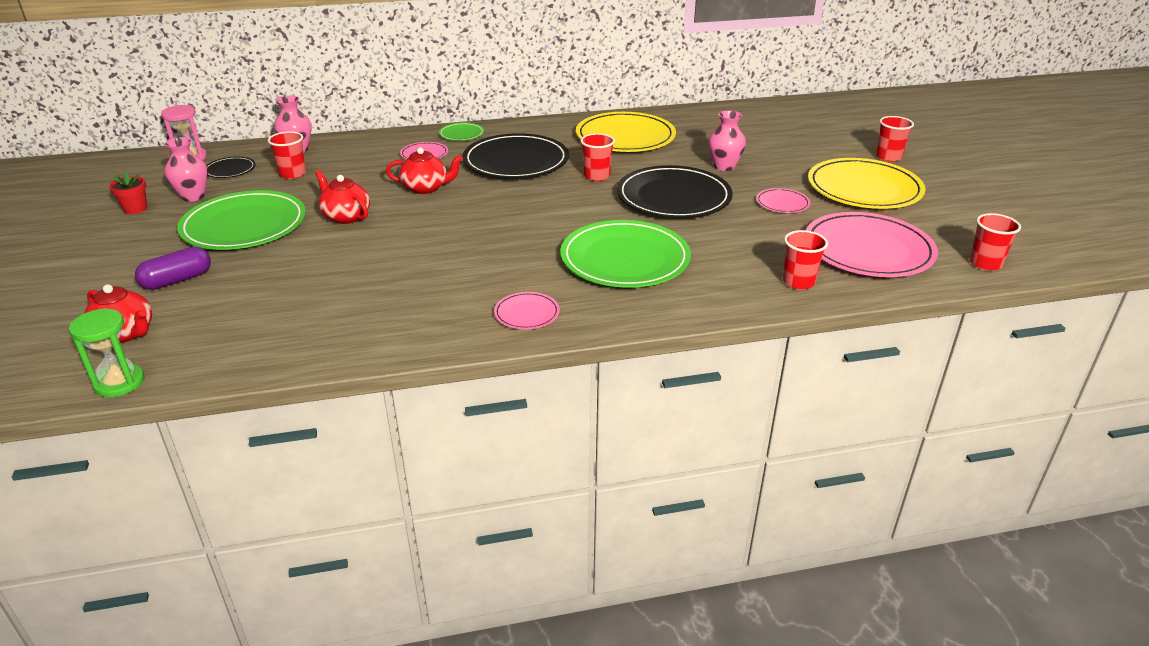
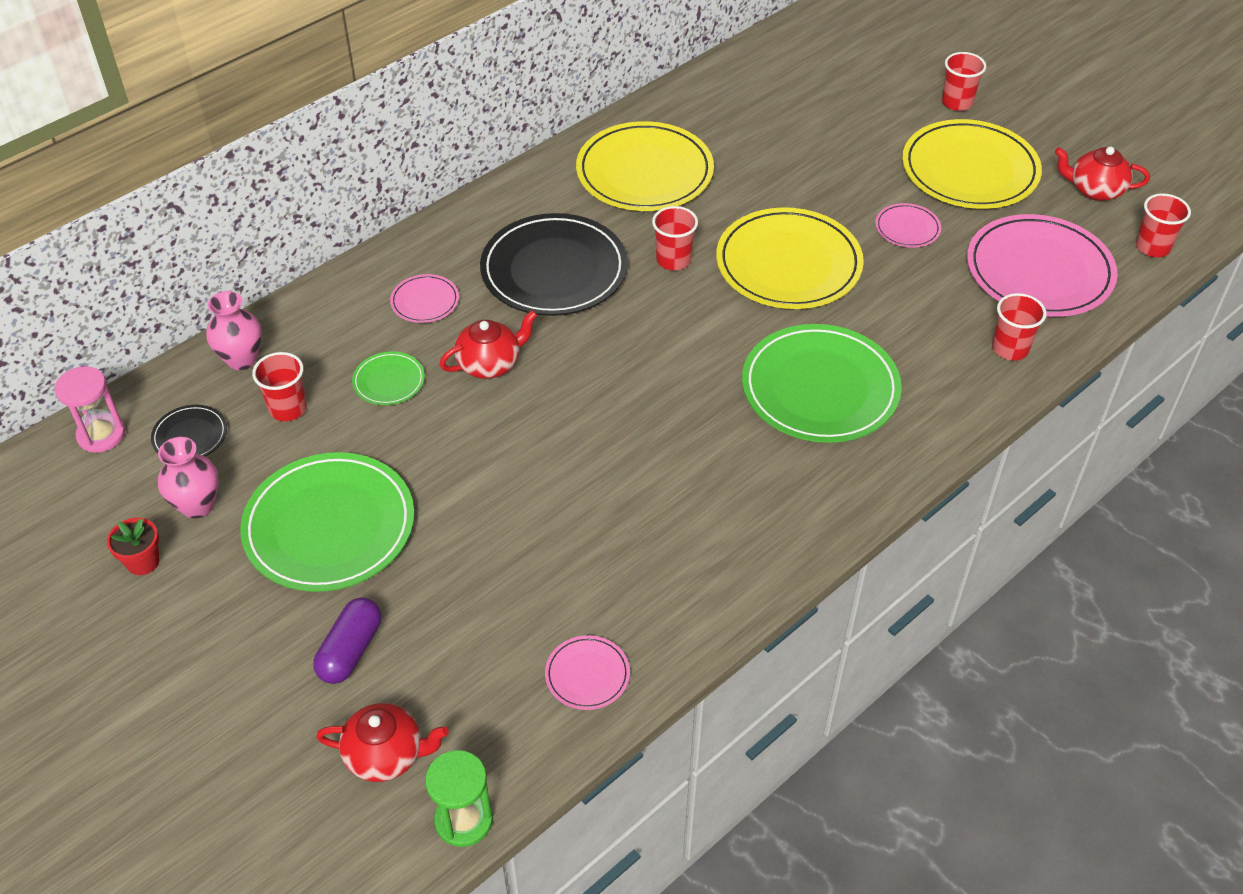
camera: 30 degrees left, 15 degrees up
red teapot [315,170,370,224] -> red teapot moved to [1055,146,1150,201]
green plate [439,123,484,141] -> green plate moved to [352,352,425,405]
pink plate [494,292,560,329] -> pink plate moved to [545,635,630,710]
black plate [617,165,733,218] -> yellow plate [716,207,864,309]
pink vase [708,110,746,171] -> none

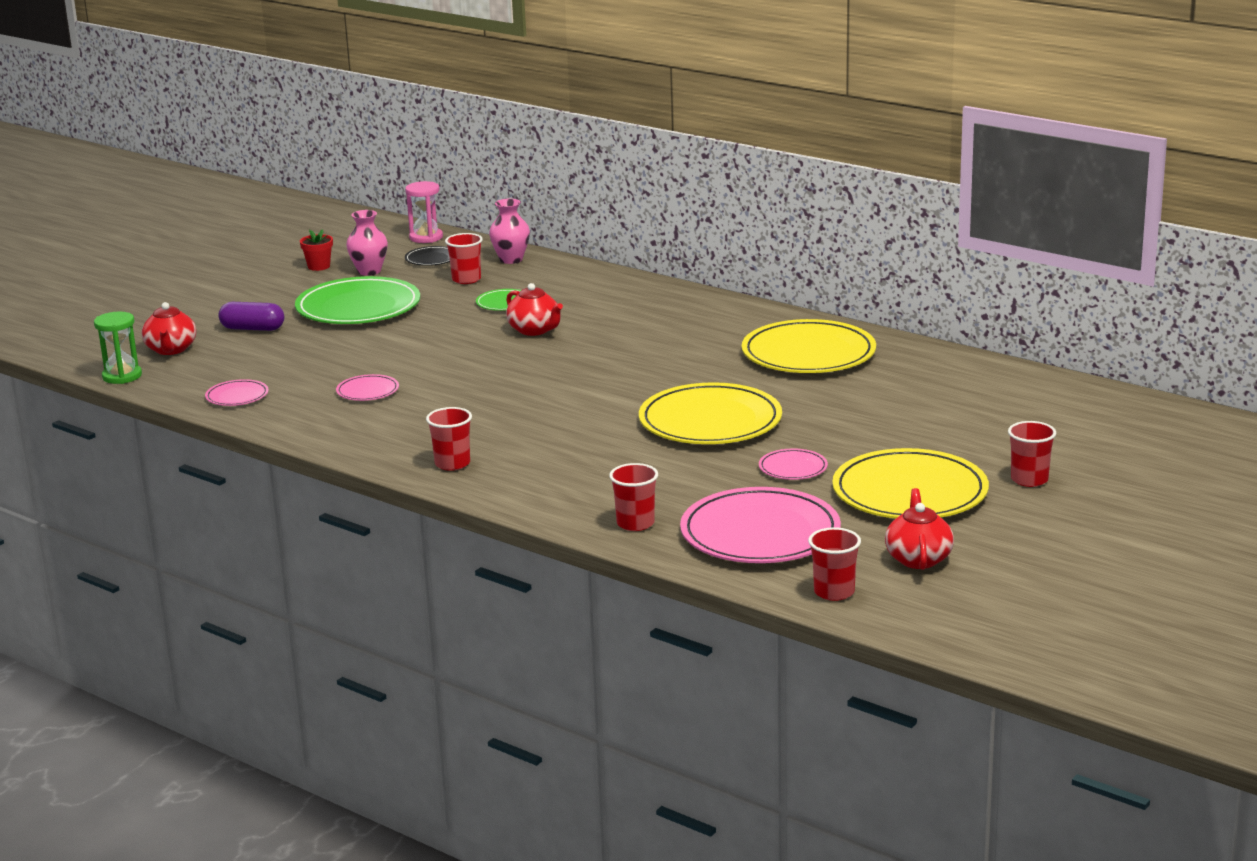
camera: 80 degrees right, 25 degrees down
pink plate [390,274,459,323] -> pink plate moved to [336,374,399,401]
black plate [480,213,628,316] -> none
red cup [652,206,698,270] -> red cup moved to [426,407,472,471]
green plate [742,324,902,443] -> none

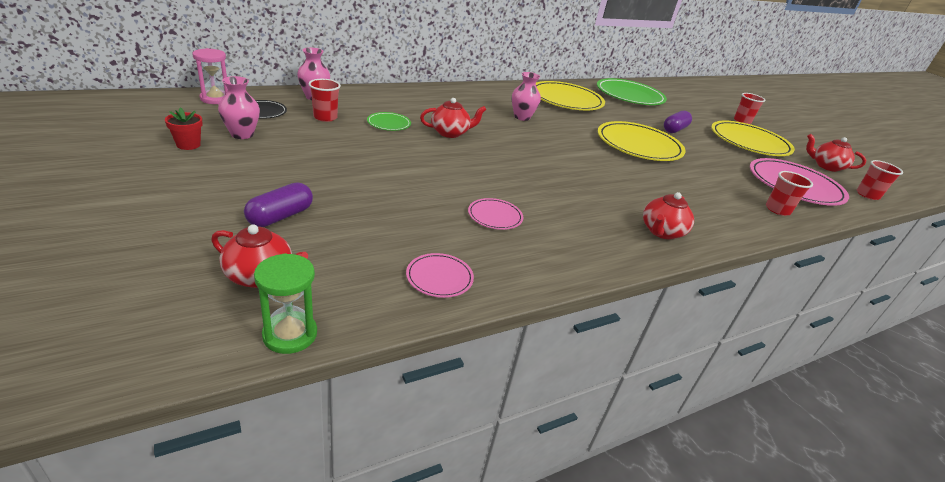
camera: 70 degrees left, 10 degrees up
green plate [295,276,420,324] -> green plate moved to [597,78,667,105]
red cup [426,407,472,471] -> red teapot [643,192,694,239]
pink plate [759,449,828,480] -> none
none -> pink vase [512,72,541,121]
none -> purple capsule [664,111,692,133]

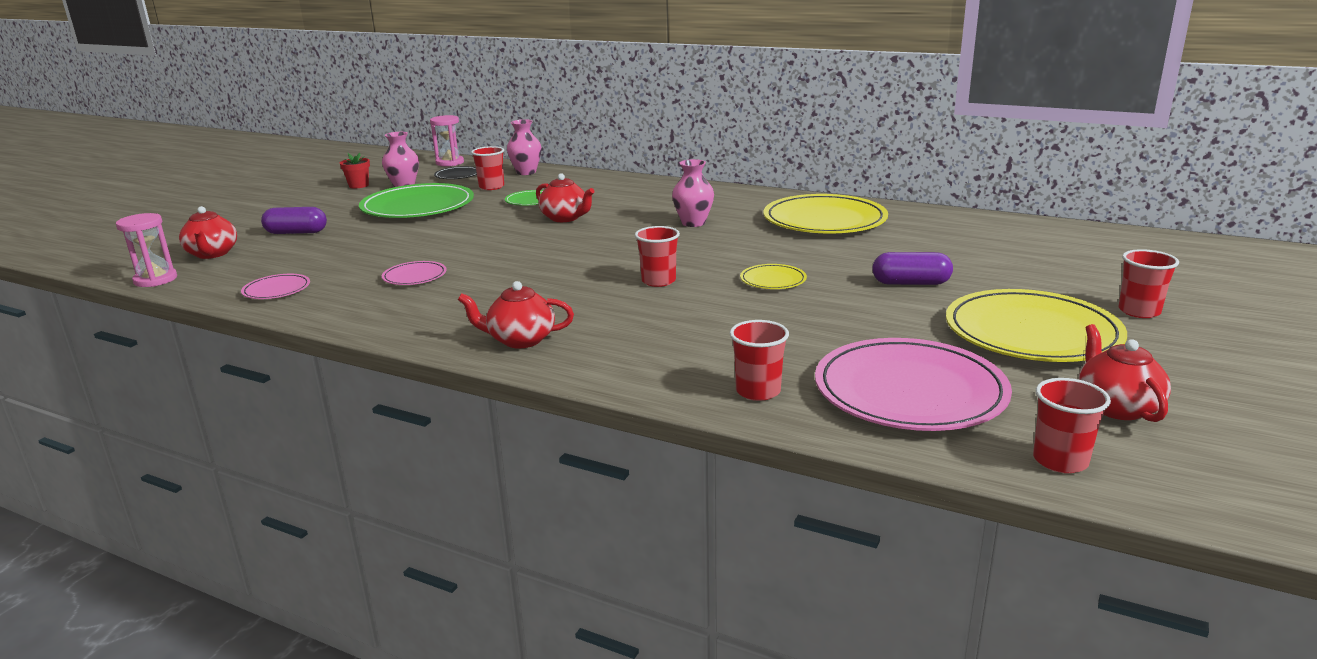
camera: 60 degrees right, 10 degrees down
green hourglass [254,253,317,354] -> pink hourglass [116,213,177,287]
green plate [597,78,667,105] -> green plate moved to [359,183,474,218]
yellow plate [598,121,685,161] -> yellow plate [740,264,807,289], size x0.46
none -> red cup [635,226,680,287]

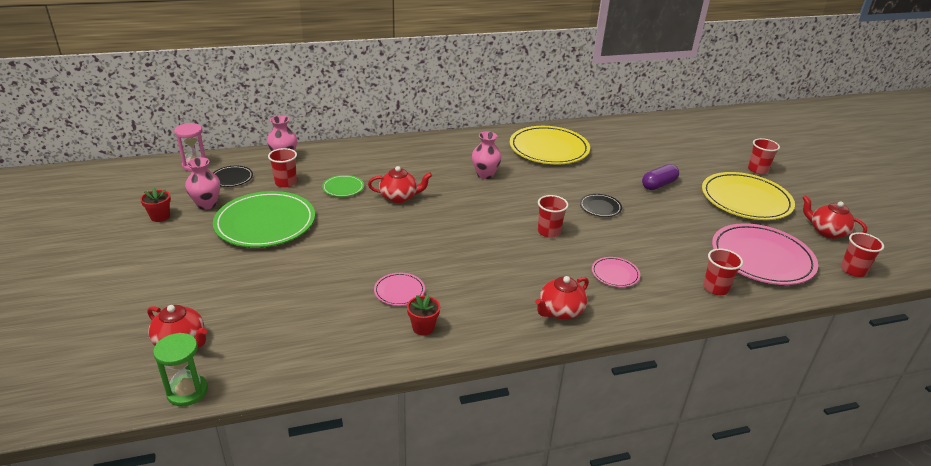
camera: 45 degrees left, 10 degrees up
pink hourglass [116,213,177,287] -> green hourglass [153,333,208,406]
pink plate [241,274,310,299] -> pink plate moved to [592,257,640,287]
purple capsule [261,207,327,234] -> none
yellow plate [740,264,807,289] -> black plate [580,194,622,217]
none -> red flower pot [407,294,440,336]

